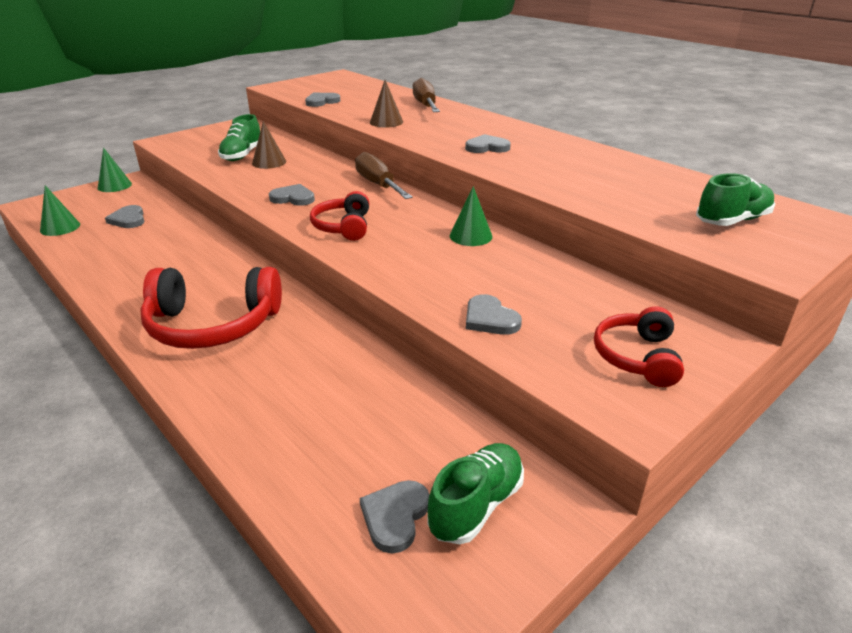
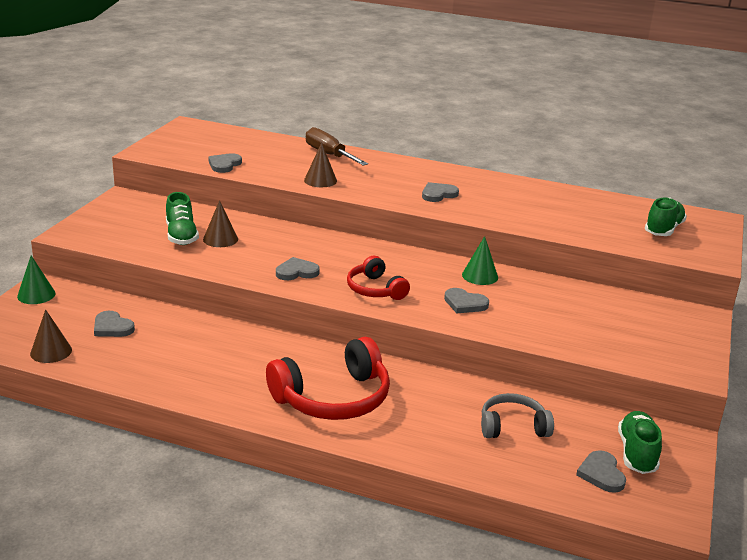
camera: 30 degrees left, 5 degrees down
green cone [40,185,80,236] -> brown cone [30,309,72,363]
brown screwdriver [355,152,413,199] -> none
grey heart [466,294,522,335] -> grey heart moved to [444,288,489,313]
red headphones [594,306,684,387] -> none
none -> grey headphones [481,393,554,438]

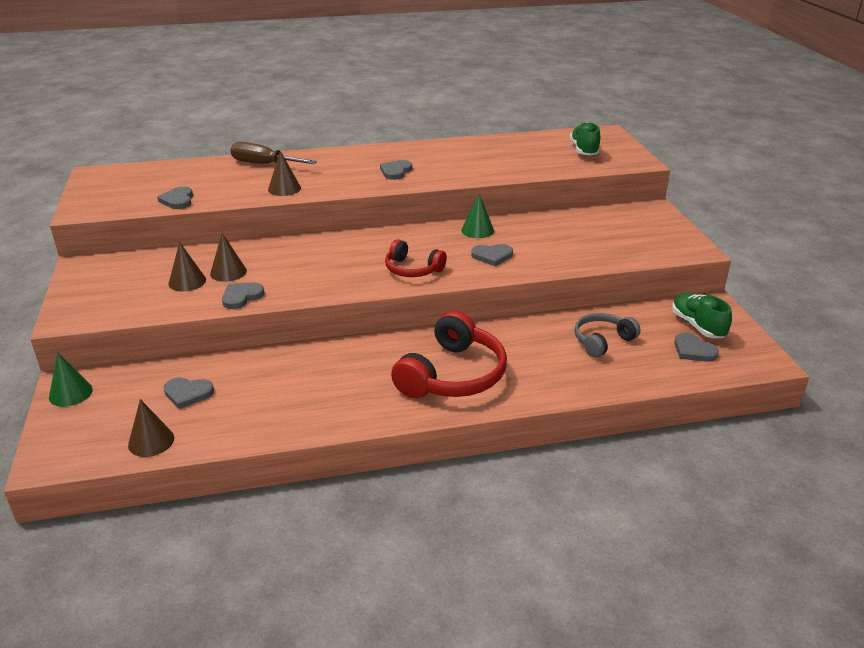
camera: 30 degrees left, 5 degrees up
green shoe [166,192,199,245] -> brown cone [169,242,206,291]
grey heart [276,257,320,280] -> grey heart moved to [222,282,265,309]

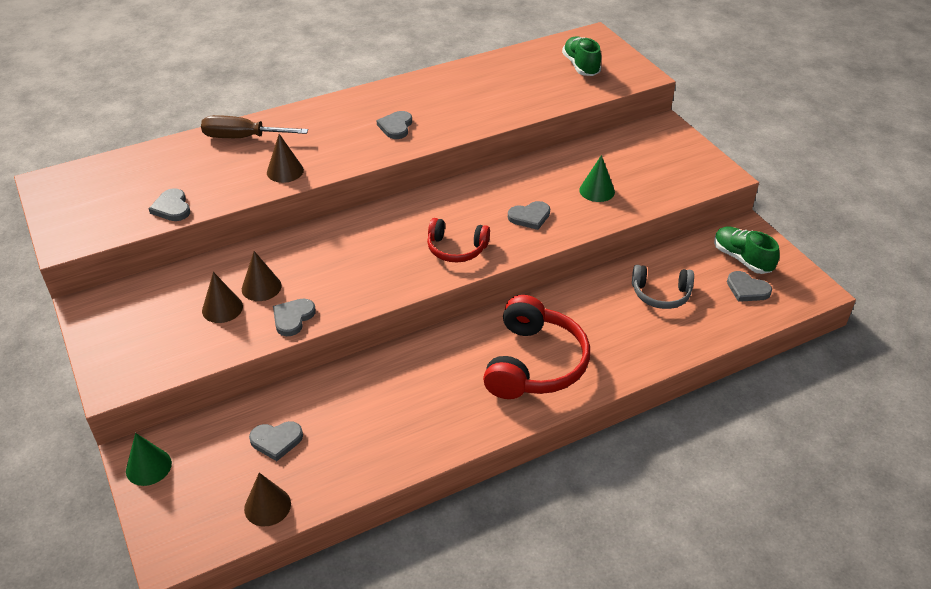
camera: 15 degrees left, 10 degrees up
green cone [461,194,494,238] -> green cone moved to [579,155,615,202]
grey headphones [574,313,641,358] -> grey headphones turned 120 degrees counterclockwise [632,265,694,309]

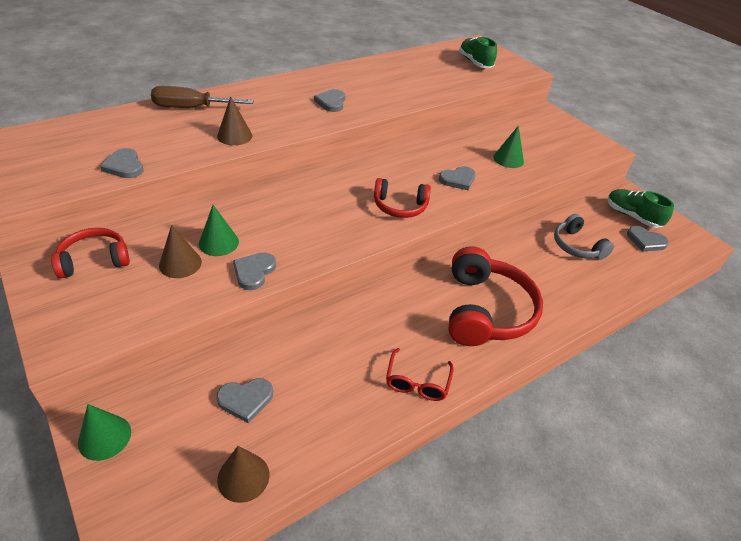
camera: 10 degrees left, 0 degrees up
brown cone [242,251,282,301] -> green cone [199,205,239,256]
grey headphones [632,265,694,309] -> grey headphones turned 60 degrees clockwise [554,214,614,260]
none -> red headphones [51,228,130,278]
none -> red glasses [386,348,454,401]

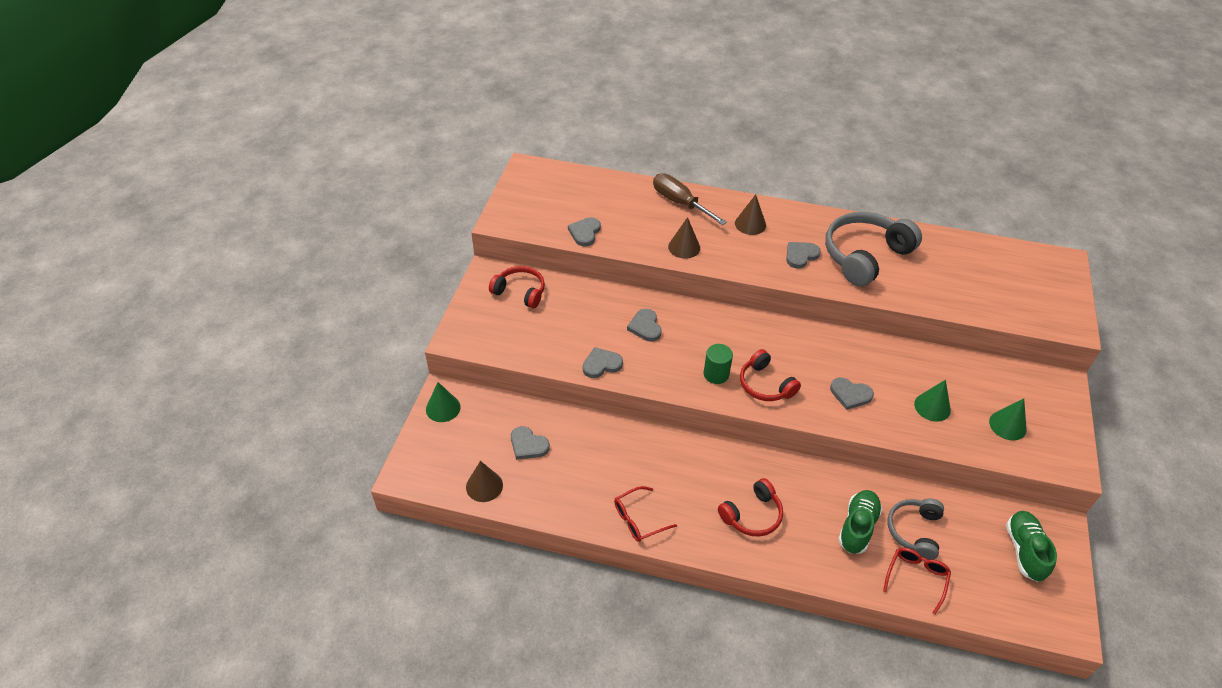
camera: 50 degrees right, 5 degrees up
brown cone [159,225,202,278] -> brown cone moved to [735,194,766,235]
green cone [199,205,239,256] -> green cone moved to [989,398,1027,441]
red headphones [448,246,543,346] -> red headphones [718,478,783,537], size x0.58
green shoe [459,36,497,68] -> green shoe moved to [838,490,882,553]
grey heart [627,226,669,252] -> grey heart moved to [627,309,662,341]
none -> green cylinder [704,344,733,384]
none -> grey headphones [825,212,922,287]
none -> red glasses [883,548,951,614]

